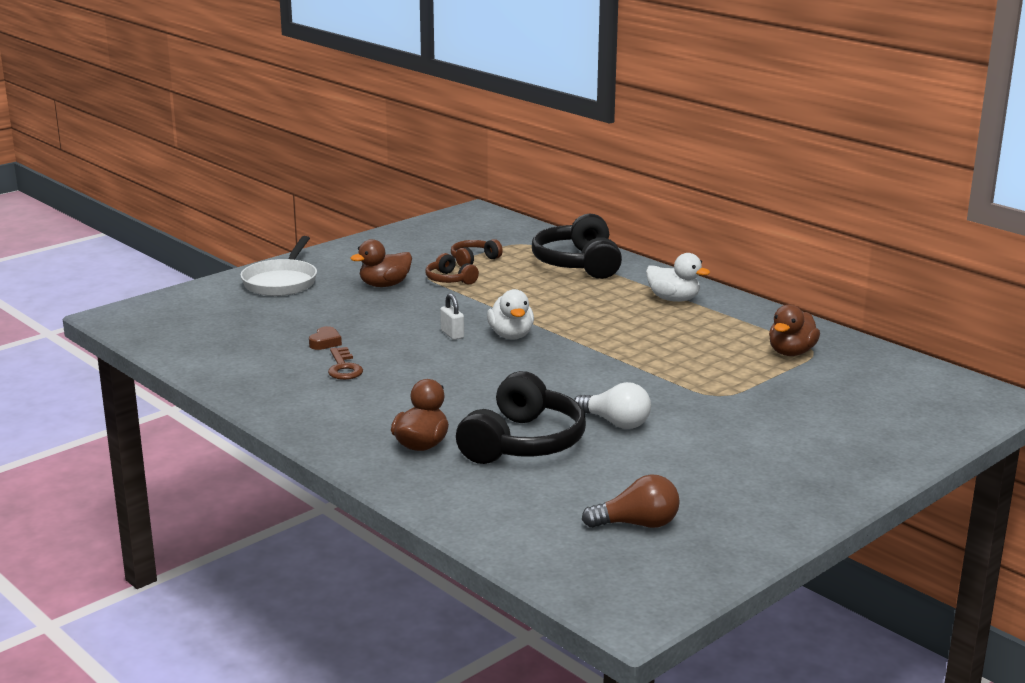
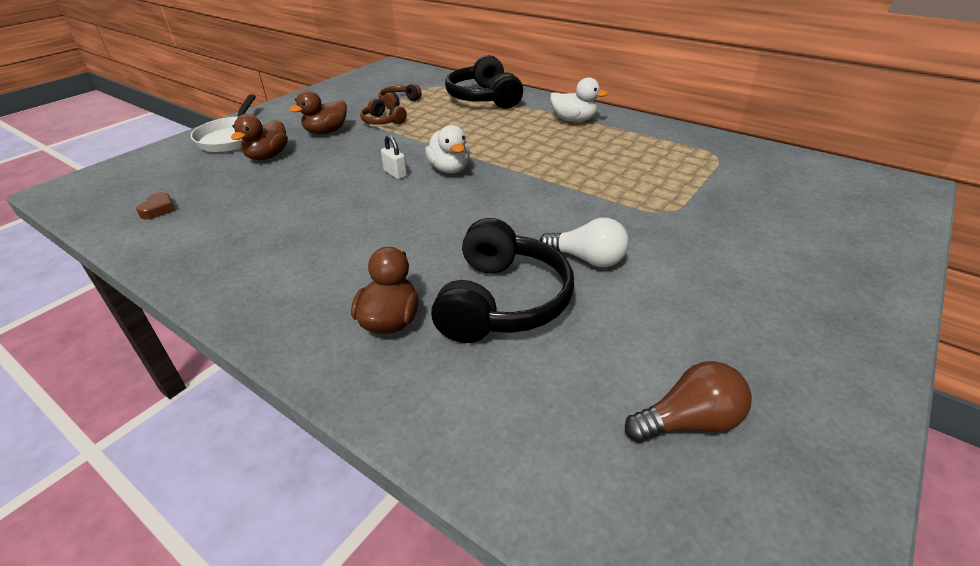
camera: 10 degrees left, 15 degrees up
brown heart [309,326,342,350] -> brown heart moved to [136,192,175,219]
brown key [328,347,363,380] -> none
brown duck [769,304,820,356] -> brown duck moved to [231,114,288,160]

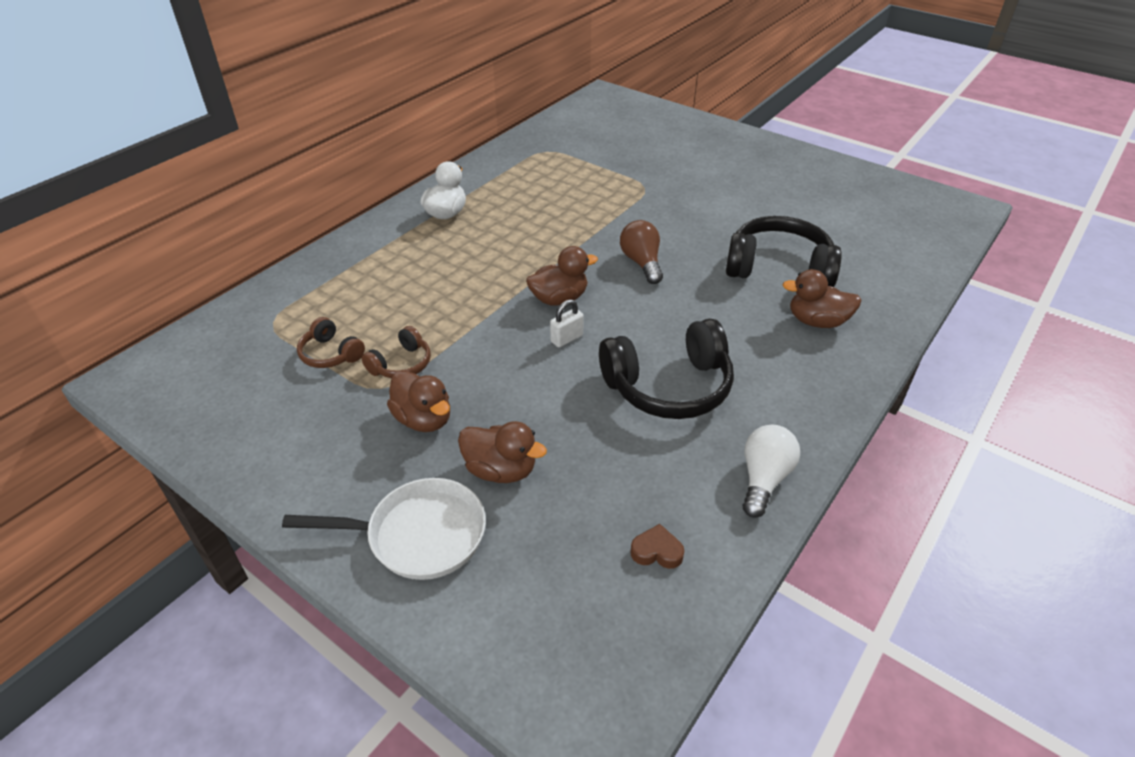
camera: 90 degrees left, 5 degrees up
white duck [425,125,470,174] -> brown duck [526,246,598,305]
black headphones [445,55,523,109] -> black headphones moved to [599,319,734,419]
white light bulb [539,218,629,267] -> white light bulb moved to [743,425,800,518]
brown light bulb [625,361,752,442] -> brown light bulb moved to [620,220,663,284]

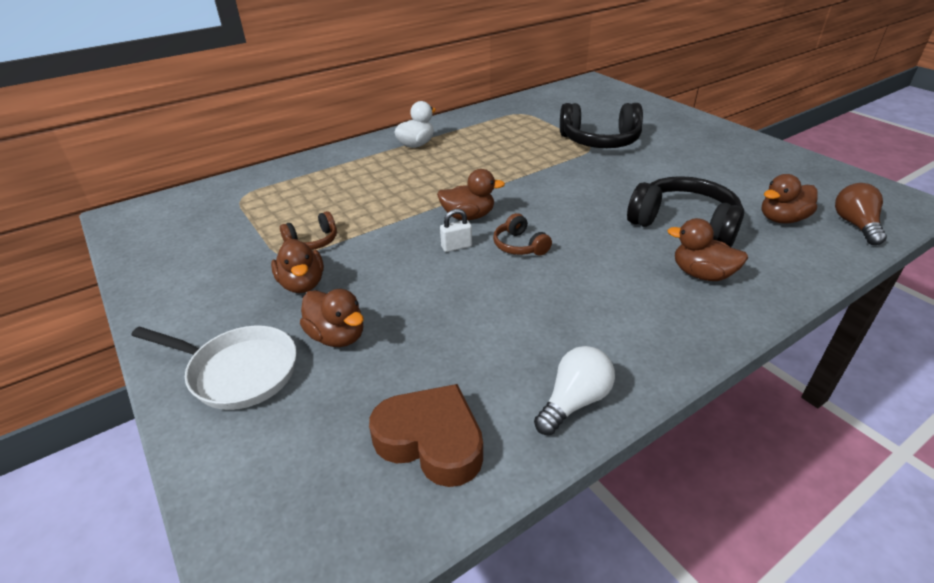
camera: 20 degrees right, 5 degrees down
brown headphones [297,317,365,368] -> brown headphones moved to [493,213,552,256]
black headphones [599,319,734,419] -> black headphones moved to [560,103,643,148]
brown light bulb [620,220,663,284] -> brown light bulb moved to [835,183,887,245]
brown heart [630,524,684,569] -> brown heart [369,384,483,487], size x2.20
none -> brown duck [762,174,818,224]

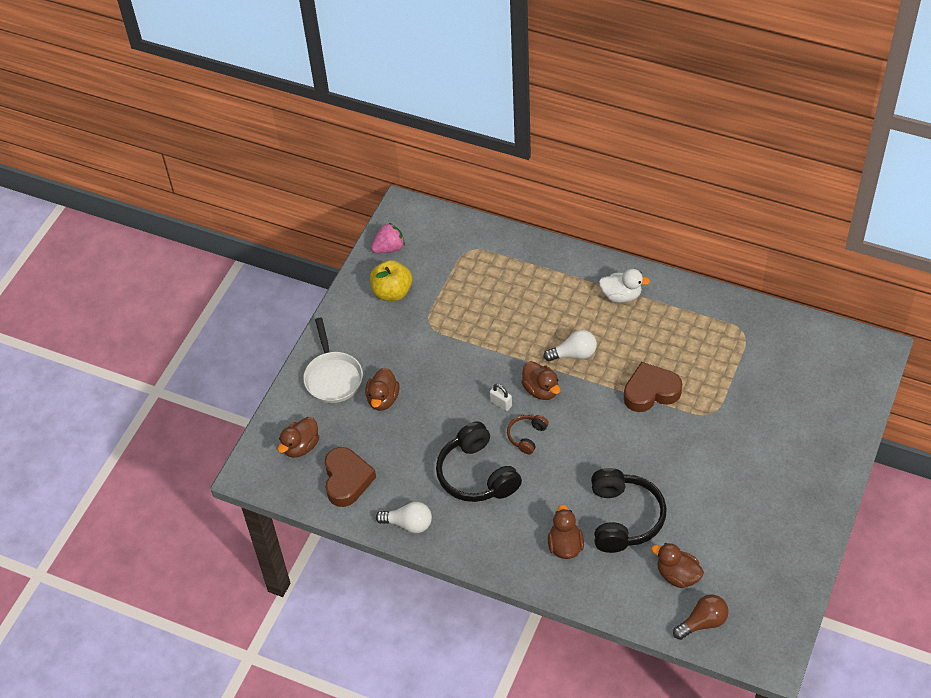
camera: 60 degrees right, 15 degrees up
brown duck [271,239,324,293] -> brown duck moved to [278,417,319,458]
brown headphones [280,211,337,250] -> none
black headphones [560,103,643,148] -> black headphones moved to [436,421,522,502]
none -> yellow apple [370,260,412,301]
none -> pink strawberry [371,223,405,253]
none -> white light bulb [543,330,597,361]
none -> brown heart [624,362,682,412]

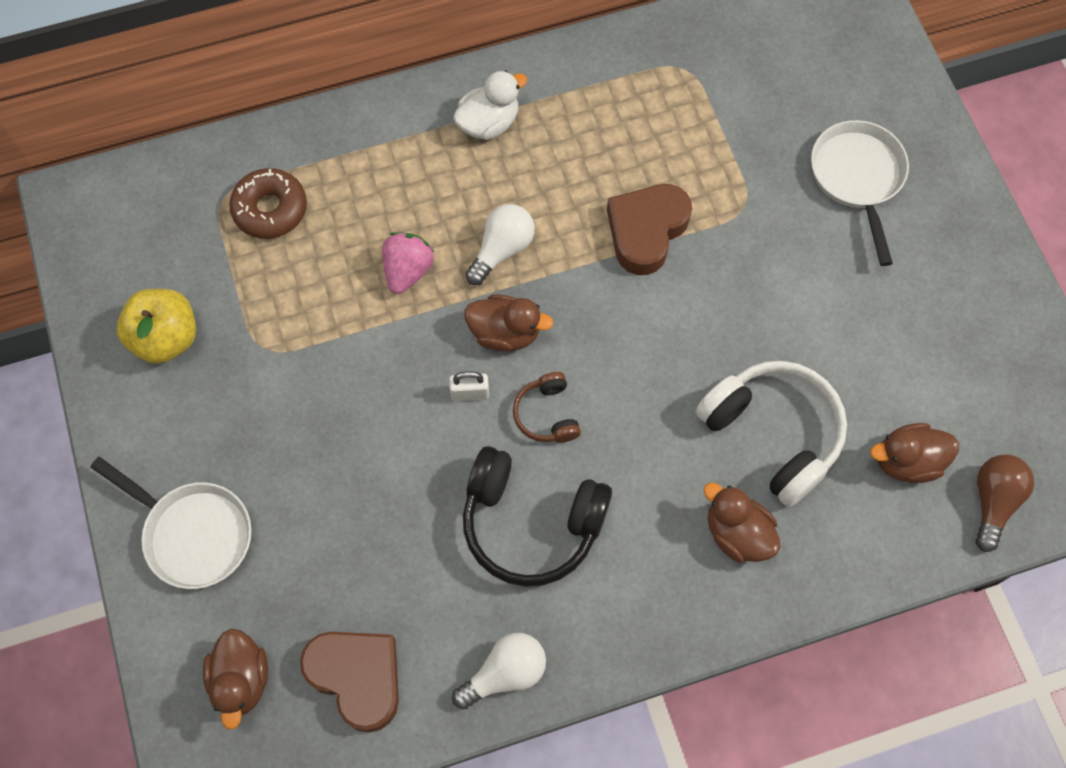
camera: 45 degrees left, 15 degrees up
brown duck [365,367,400,411] -> none
pink strawberry [371,223,405,253] -> pink strawberry moved to [382,233,434,294]
black headphones [591,468,667,553] -> white headphones [696,361,847,507]
none -> brown donut [229,168,307,239]
none -> white pan [811,120,909,266]

